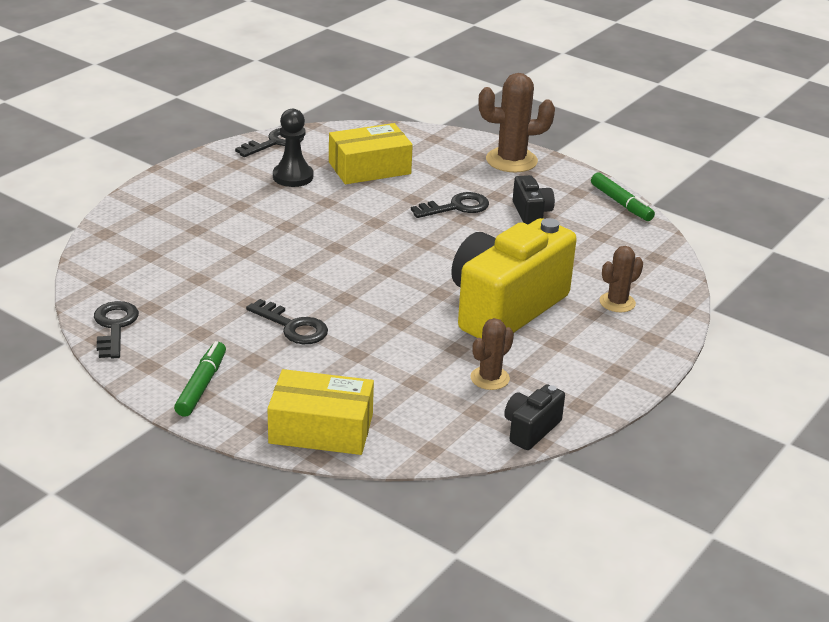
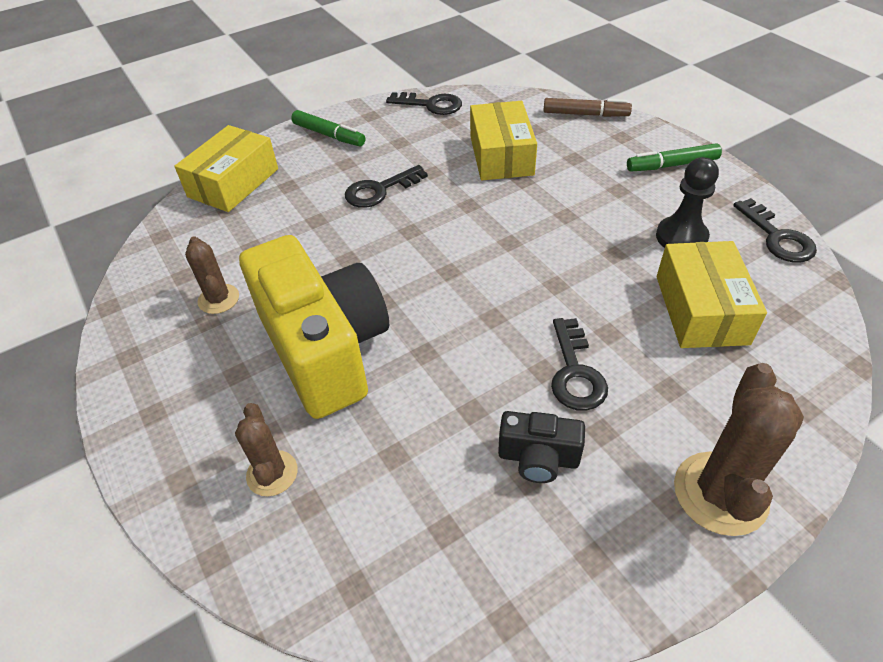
camera: 115 degrees right, 15 degrees up
black camera [504,384,565,450] -> none
green marker [591,173,655,221] -> green marker moved to [627,143,722,172]
none -> yellow box [470,101,537,180]
none -> brown marker [543,98,632,117]

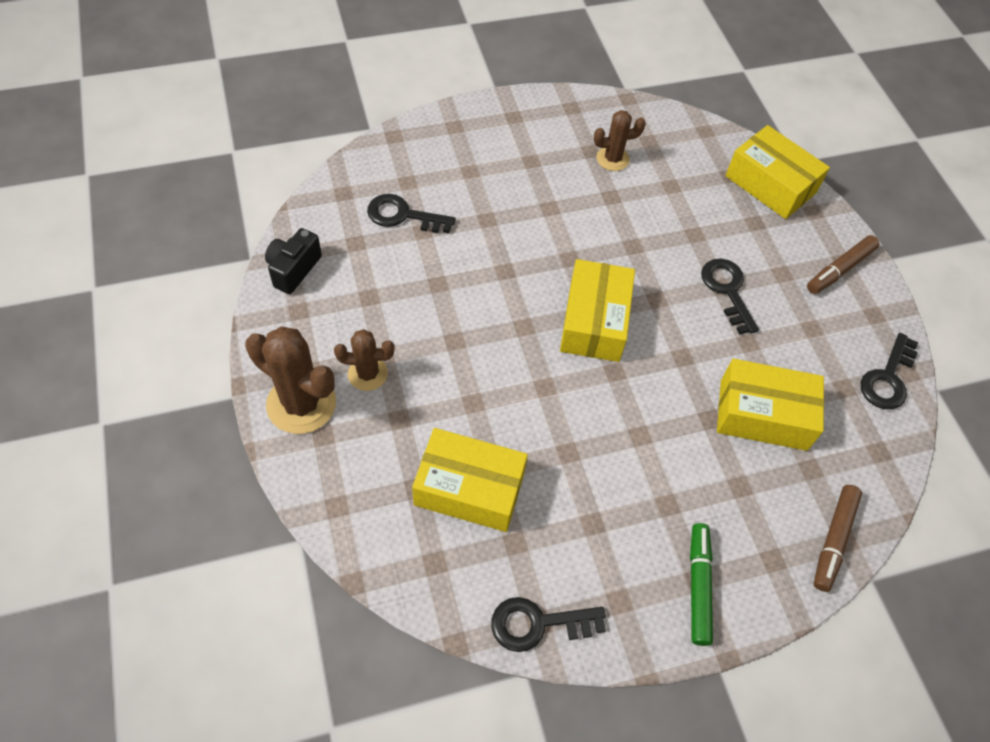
camera: 100 degrees right, 10 degrees up
brown cactus [235,403,298,497] -> brown cactus moved to [334,329,395,391]
yellow camera [239,235,389,419] -> none
green marker [291,110,365,146] -> brown marker [807,235,880,294]
black camera [498,411,585,483] -> black camera moved to [265,228,322,294]
black key [551,318,608,411] -> black key moved to [367,194,456,233]
black pawn [656,157,719,248] -> none
none -> yellow box [560,259,635,362]

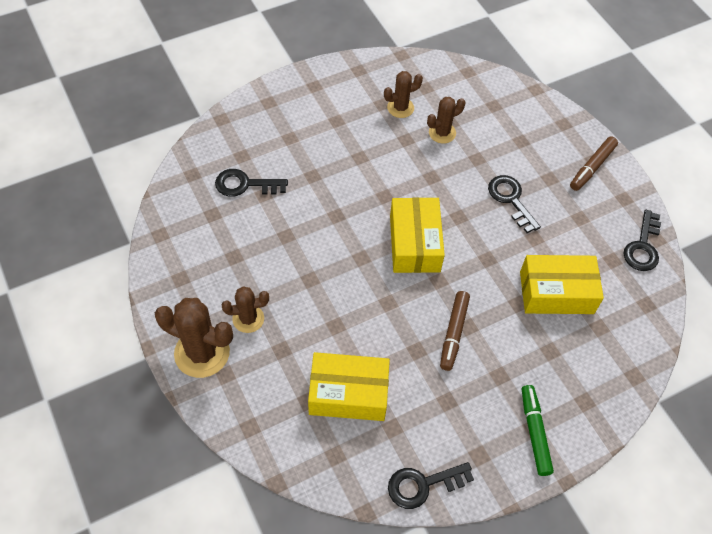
camera: 10 degrees left, 0 degrees up
black camera [265,228,322,294] -> none
yellow box [725,125,830,219] -> none
brown marker [813,485,862,592] -> brown marker moved to [440,291,470,371]
none -> brown cactus [427,97,465,144]

